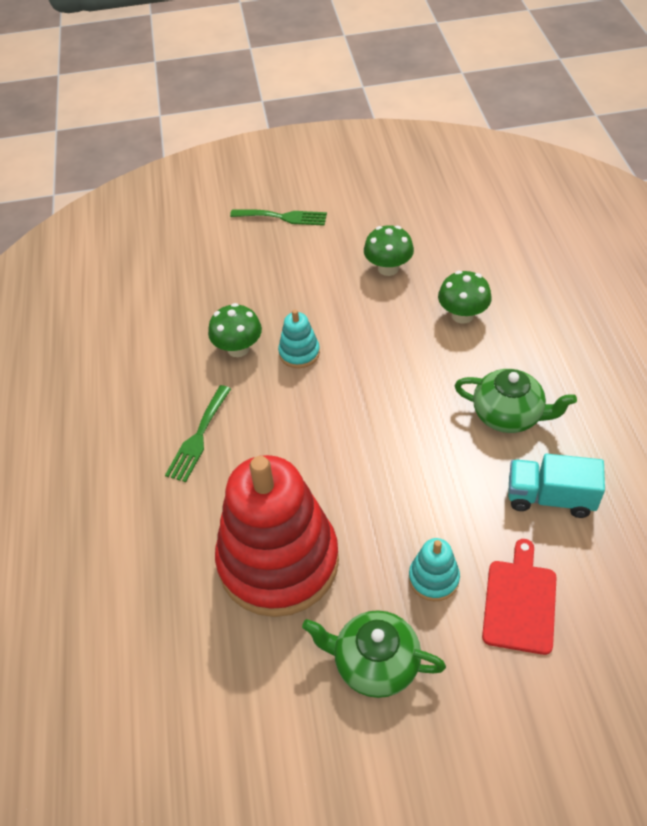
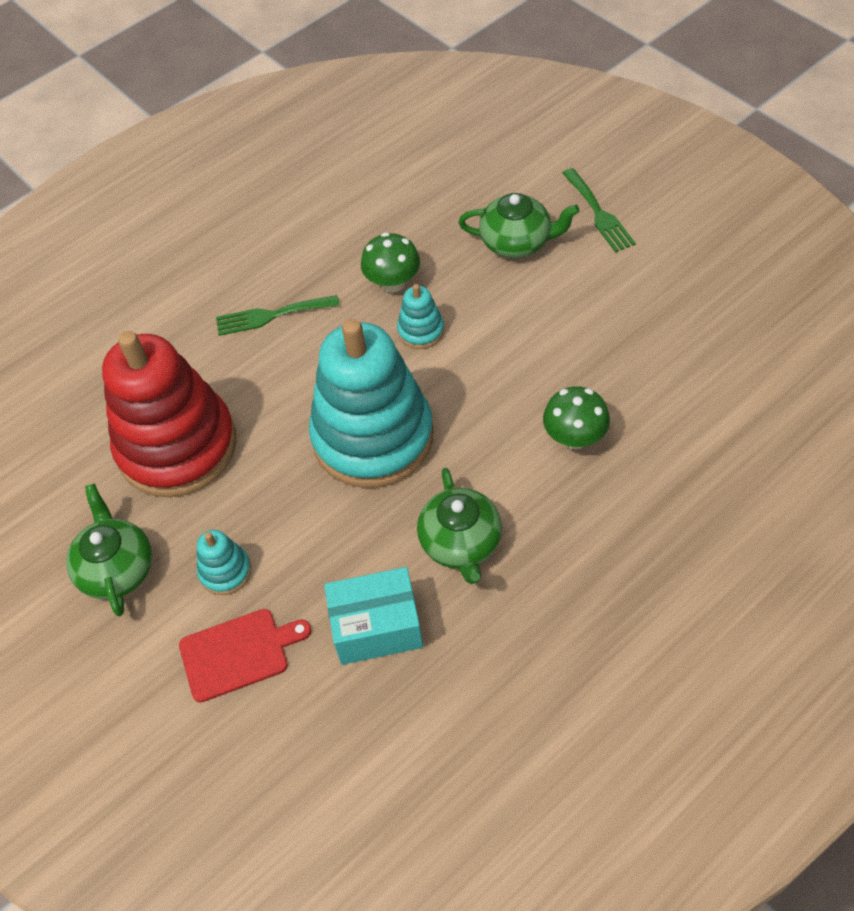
camera: 60 degrees right, 5 degrees up
green mushroom [364,225,414,276] -> none
turquoise truck [508,454,605,518] -> turquoise box [324,567,423,665]
none -> turquoise stacking toy [309,319,434,488]
none -> green teapot [458,193,580,258]

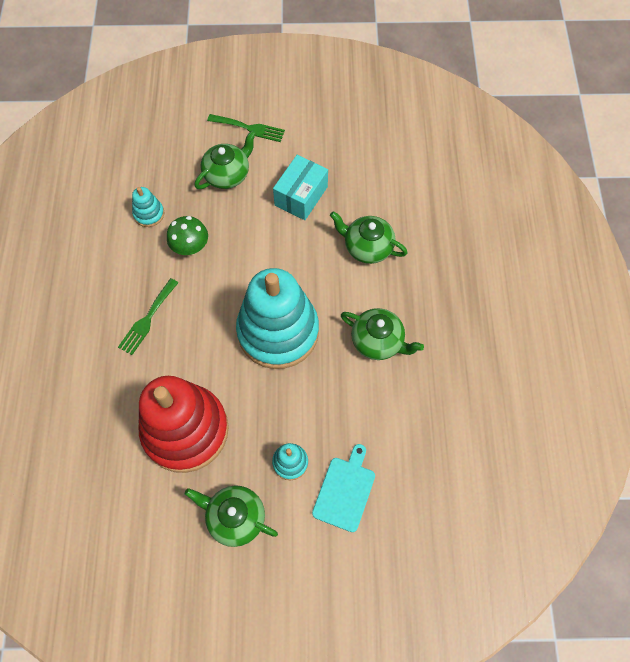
camera: 55 degrees left, 10 degrees up
red cutting board [179,609,311,703] -> turquoise cutting board [312,444,375,532]
turquoise box [324,567,423,665] -> turquoise box moved to [273,155,328,220]
turquoise stacking toy [397,284,444,349] -> turquoise stacking toy moved to [132,187,164,227]
green mushroom [543,386,610,449] -> green teapot [330,211,408,264]

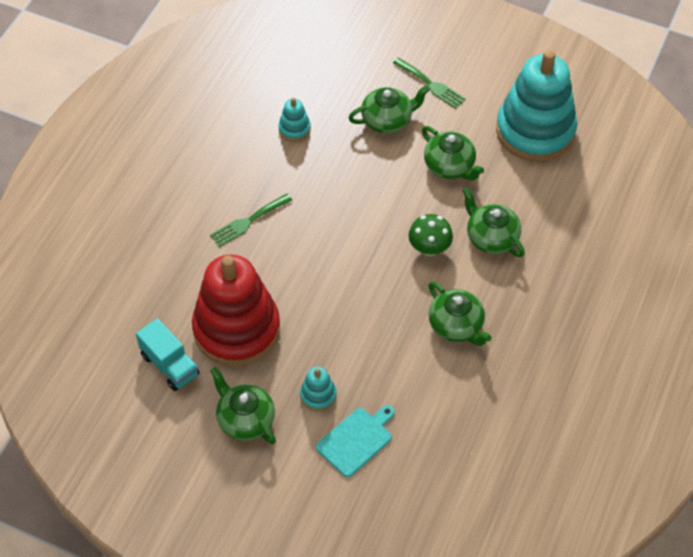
camera: 25 degrees right, 10 degrees down
green mushroom [167,216,208,255] -> green mushroom moved to [409,214,453,256]
turquoise stacking toy [236,268,319,369] -> turquoise stacking toy moved to [496,50,577,162]
turquoise box [273,155,328,220] -> green teapot [422,126,484,180]
none -> turquoise truck [136,318,200,391]

